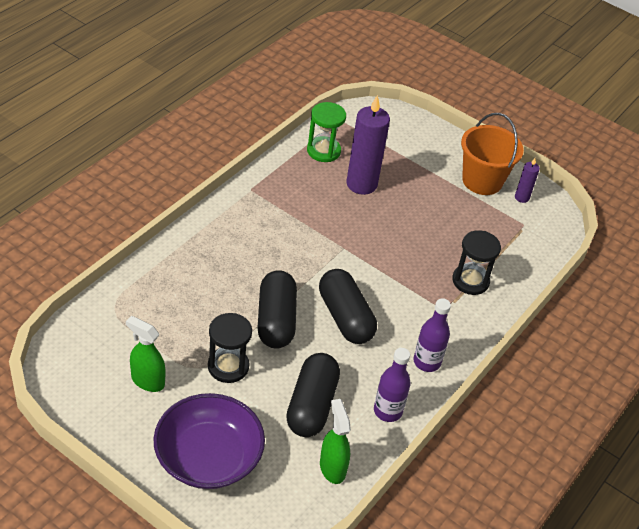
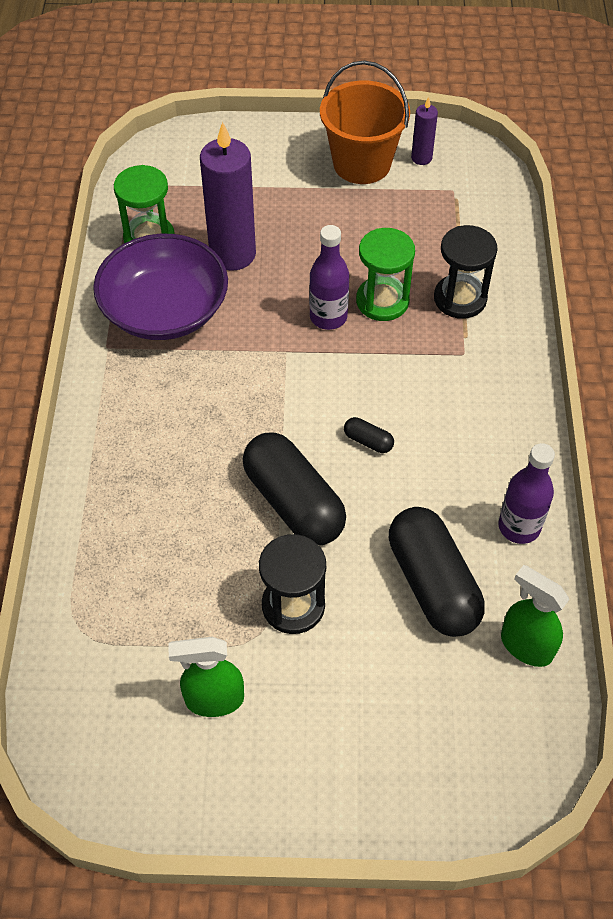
camera: 30 degrees left, 10 degrees up
purple bowl [153,393,265,489] -> purple bowl moved to [93,234,228,340]
black capsule [319,269,377,344] -> black capsule [344,417,394,453], size x0.41
purple bottle [413,298,451,372] -> purple bottle moved to [309,225,349,330]
none -> green hourglass [356,228,415,321]

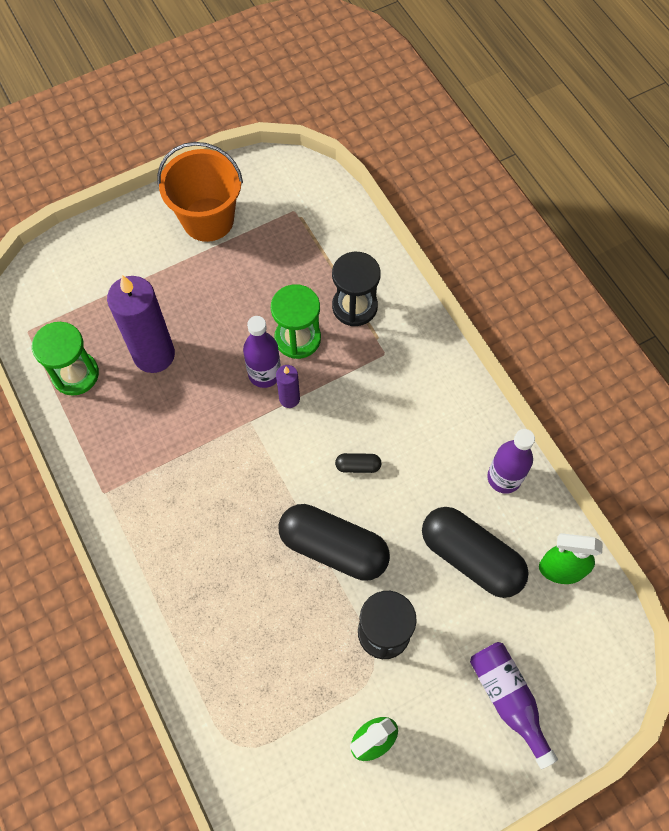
camera: 30 degrees left, 10 degrees up
purple bowl [93,234,228,340] -> none
purple candle [411,97,438,165] -> purple candle moved to [276,365,300,408]
none -> purple bottle [470,642,558,769]

